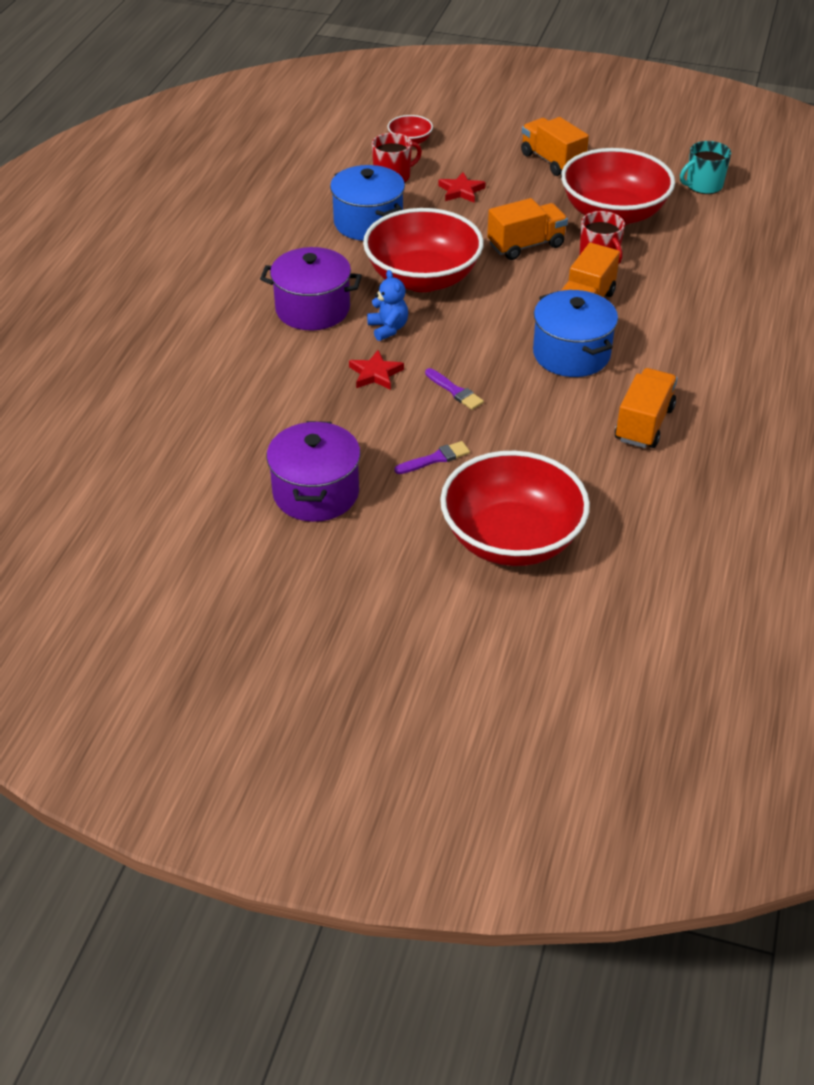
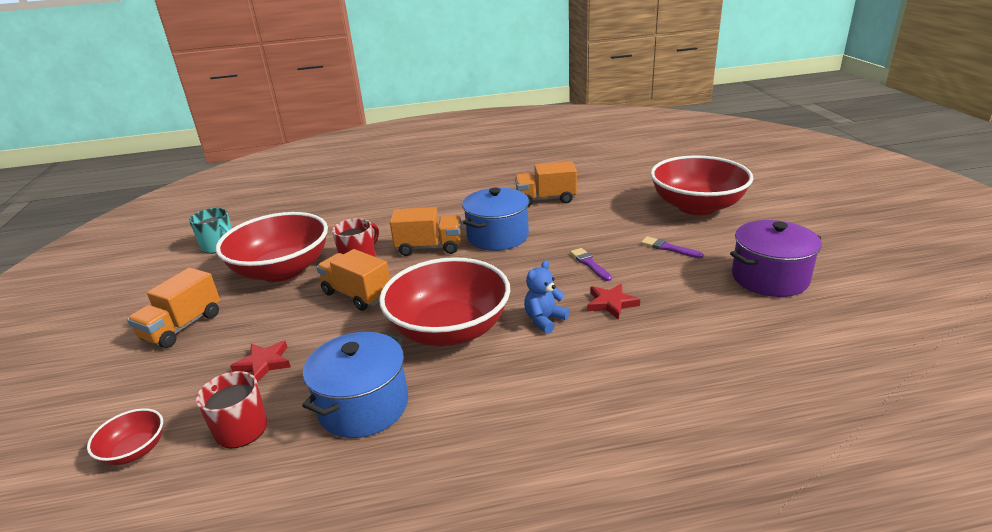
camera: 115 degrees left, 15 degrees down
purple pot [260,247,362,330] -> none
purple brush [425,368,484,410] -> purple brush turned 45 degrees counterclockwise [570,248,612,281]

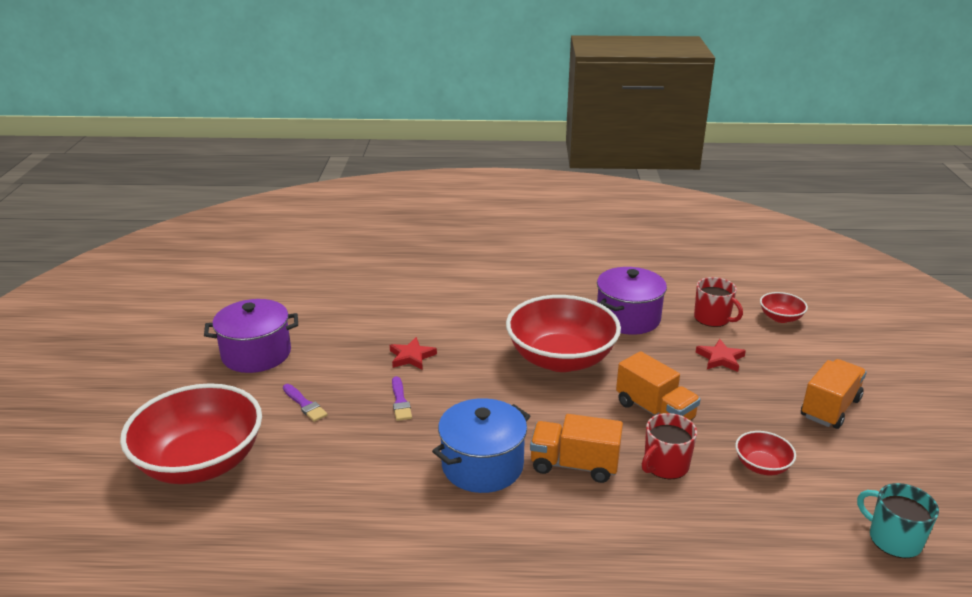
camera: 170 degrees left, 0 degrees up
red bowl [216,212,328,282] -> red bowl [735,431,796,475], size x0.44
blue pot [302,332,408,438] -> purple pot [597,267,667,335]
orange truck [515,161,577,207] -> none
blue teddy bear [524,260,569,334] -> none

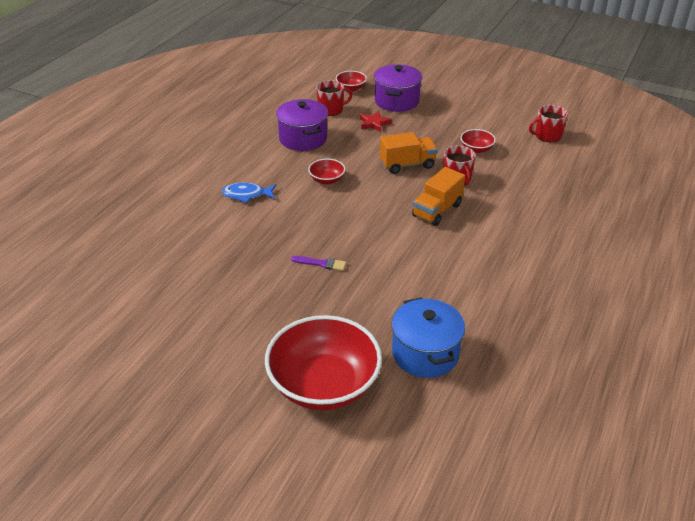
camera: 65 degrees left, 10 degrees up
purple pot [204,299,298,373] -> purple pot moved to [374,64,422,112]
purple brush [283,384,327,422] -> none
red star [390,337,437,370] -> none
blue pot [432,398,530,493] -> blue pot moved to [392,297,465,378]
red bowl [506,295,621,372] -> red bowl [308,159,345,184], size x0.44
orange truck [801,359,867,429] -> none
turquoise mug [857,483,939,558] -> red mug [529,105,568,142]
none -> blue fish [222,183,276,203]

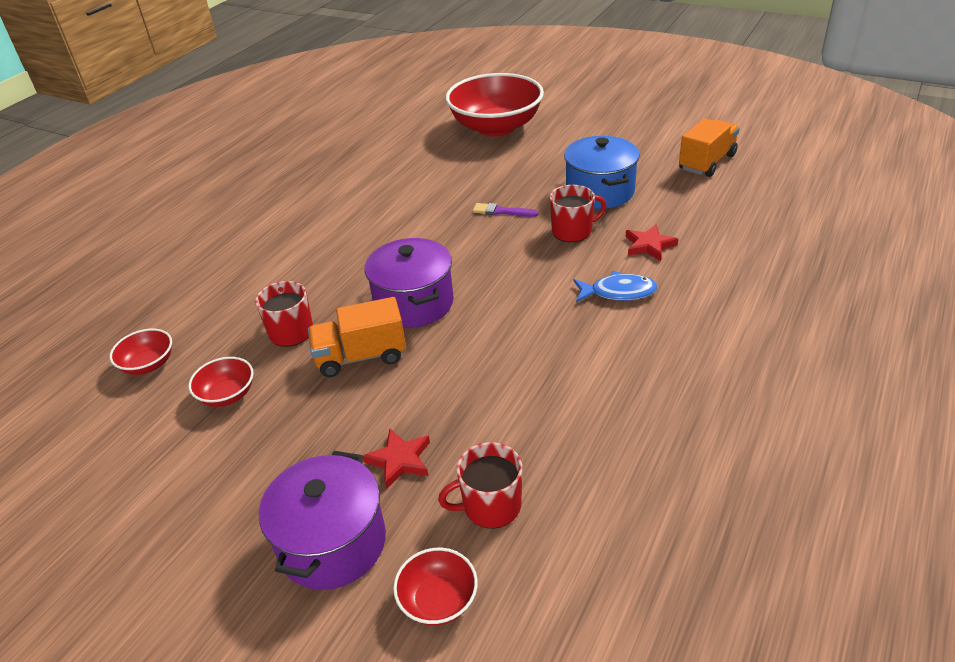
camera: 175 degrees left, 0 degrees up
purple pot [276,99,328,151] -> purple pot moved to [365,238,454,328]
red bowl [308,159,345,184] -> red bowl moved to [110,329,172,375]
blue pot [392,297,465,378] -> blue pot moved to [564,136,640,209]
orange truck [412,167,465,226] -> orange truck moved to [679,118,740,177]
red mug [529,105,568,142] -> red mug moved to [550,185,607,242]
none -> red star [626,225,678,261]

